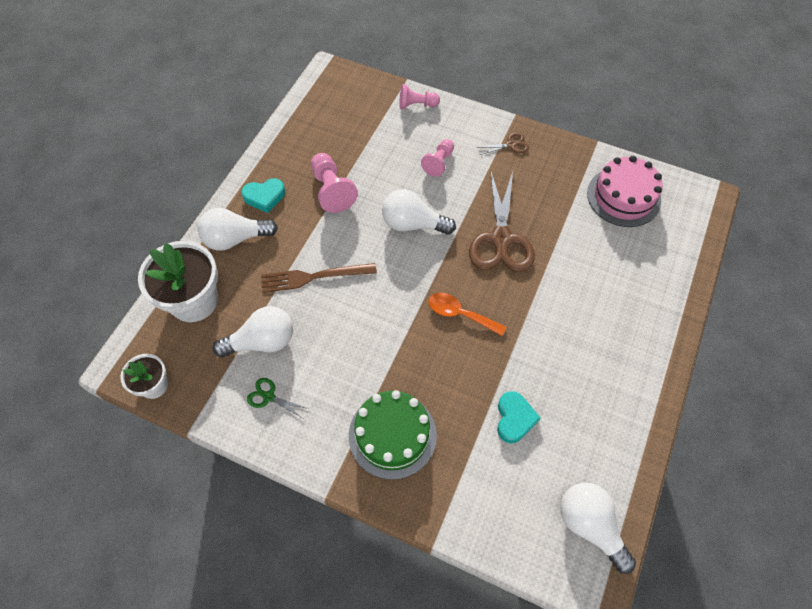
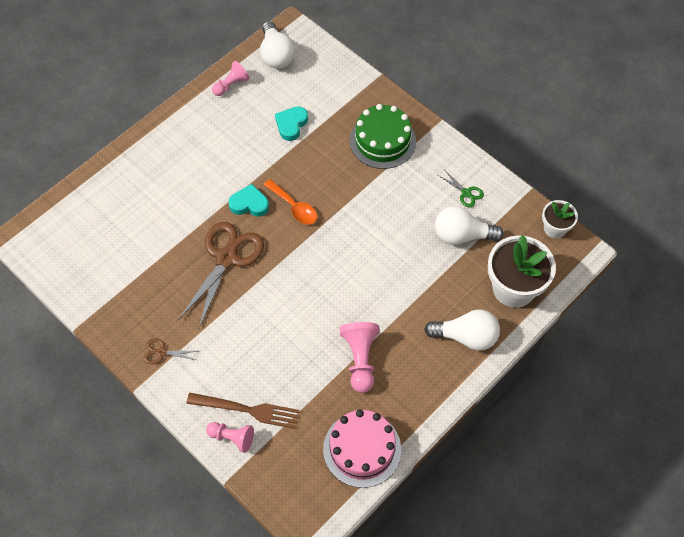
camera: 160 degrees left, 0 degrees up
turquoise heart [241,178,285,213] -> turquoise heart moved to [229,184,269,217]
brown fork [261,263,377,293] -> brown fork moved to [186,393,300,429]
white light bulb [382,189,456,234] -> none
pink pawn [421,139,454,177] -> pink pawn moved to [212,61,250,96]
pink cake [587,156,663,227] -> pink cake moved to [323,409,401,488]

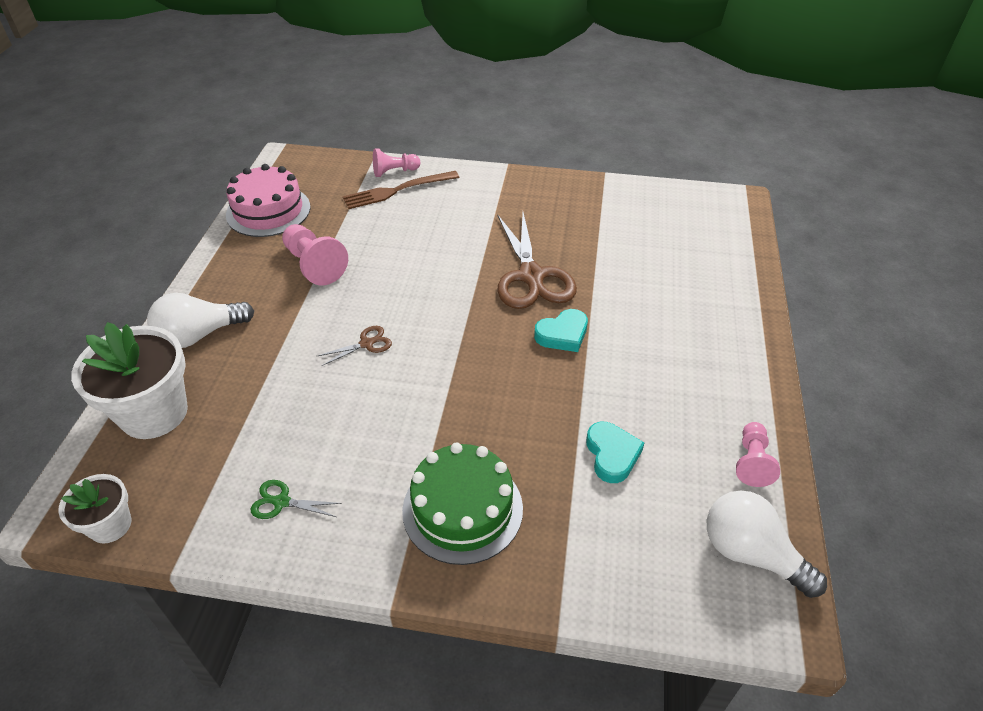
camera: 145 degrees right, 15 degrees down
brown scissors [144,338,197,364] -> brown scissors moved to [318,326,392,366]
orange spoon [264,179,317,225] -> none
white light bulb [435,206,504,245] -> none

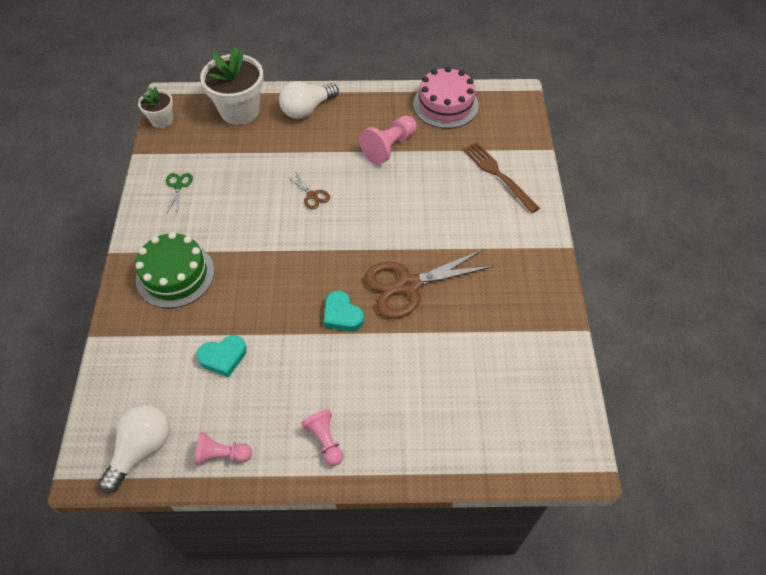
camera: 80 degrees right, 10 degrees up
white light bulb [147,293,254,348] -> white light bulb turned 90 degrees counterclockwise [279,81,339,119]
pink pawn [373,148,420,177] -> pink pawn moved to [301,409,343,466]

